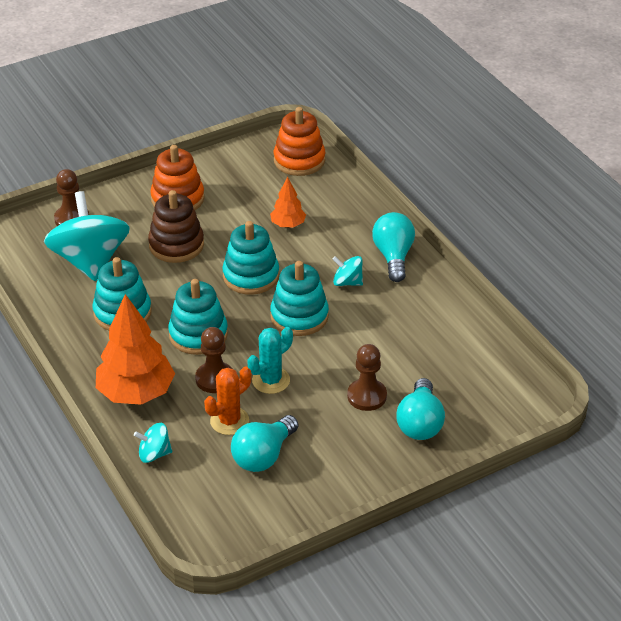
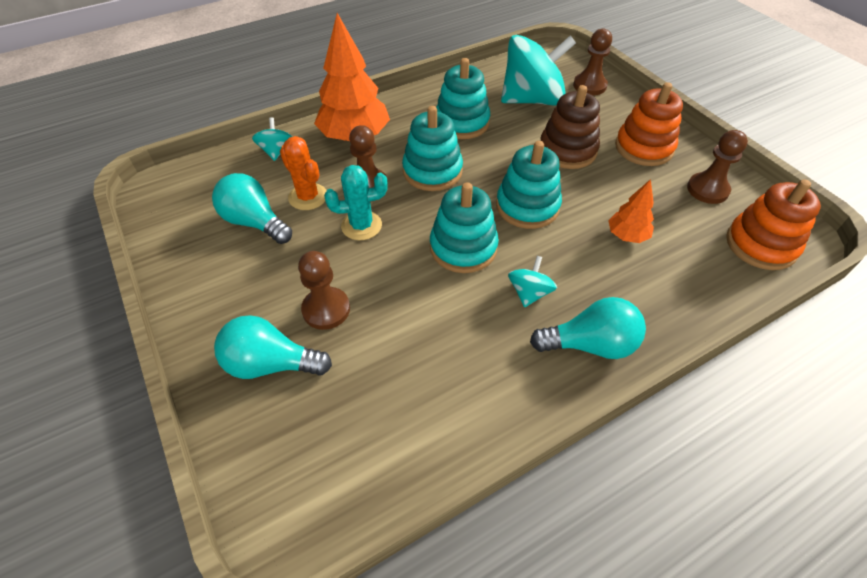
camera: 90 degrees right, 10 degrees up
turquoise cactus [247,327,293,394] -> turquoise cactus turned 60 degrees counterclockwise [324,165,388,240]
none -> brown pawn [687,130,748,204]

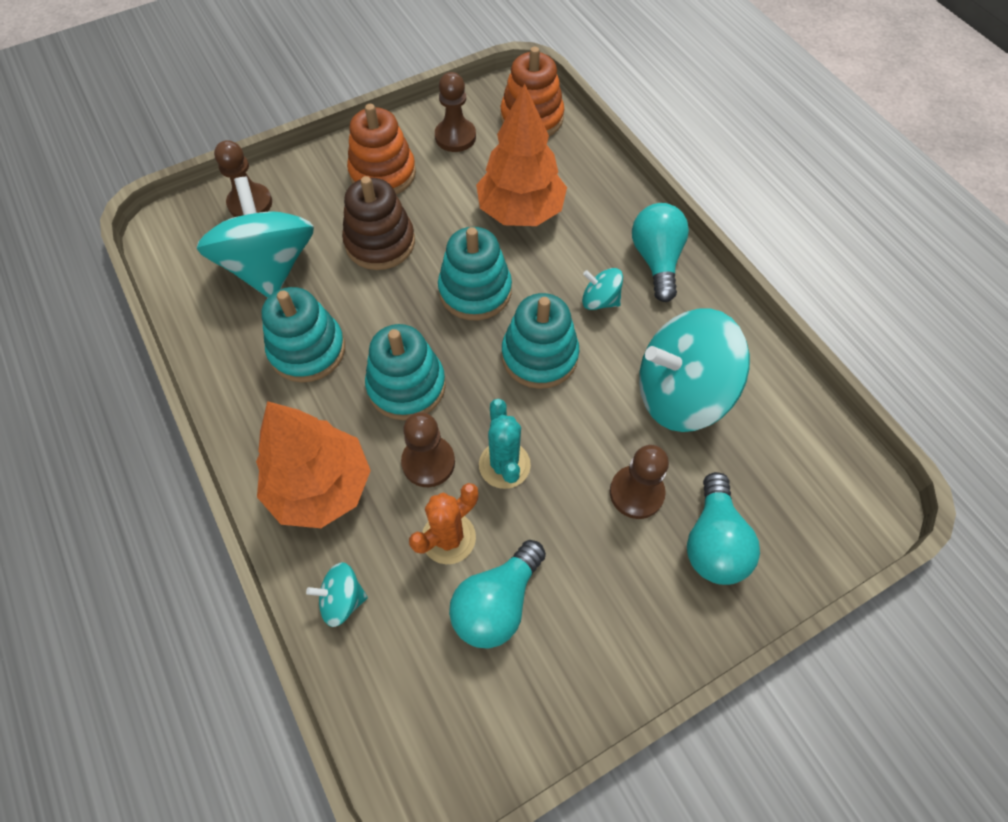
camera: 90 degrees left, 10 degrees up
orange tree [608,179,654,243] -> orange tree [476,84,567,226], size x1.96
none -> turquoise spinning top [639,308,750,432]

